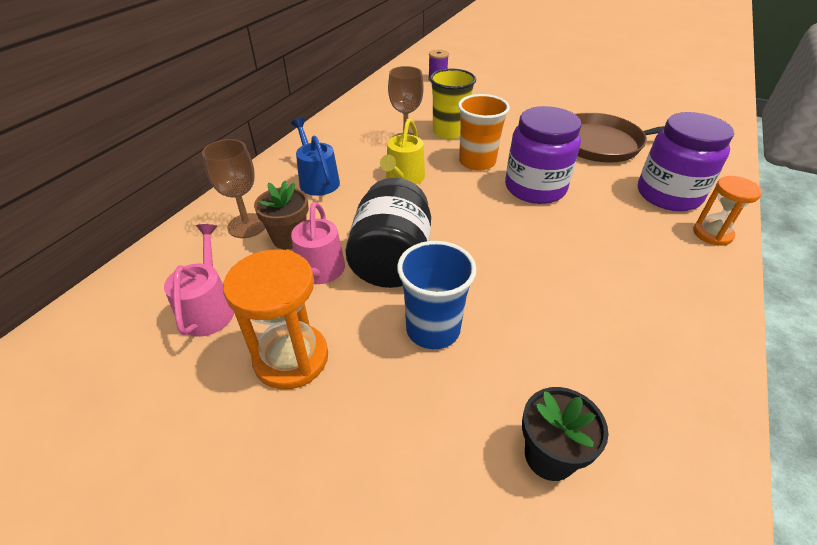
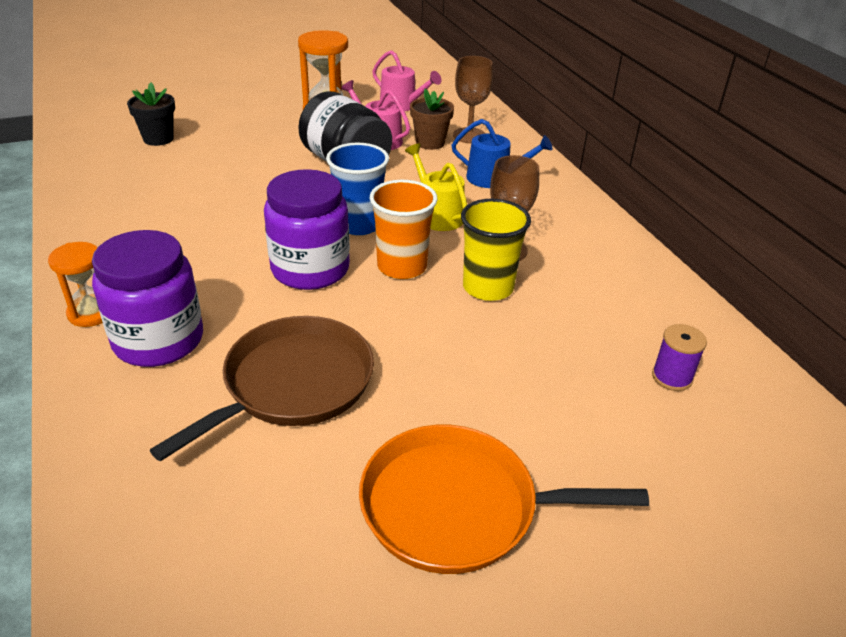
camera: 130 degrees right, 5 degrees down
blue cup [397,241,477,349] -> blue cup moved to [326,143,389,235]
none -> orange pan [359,425,649,574]

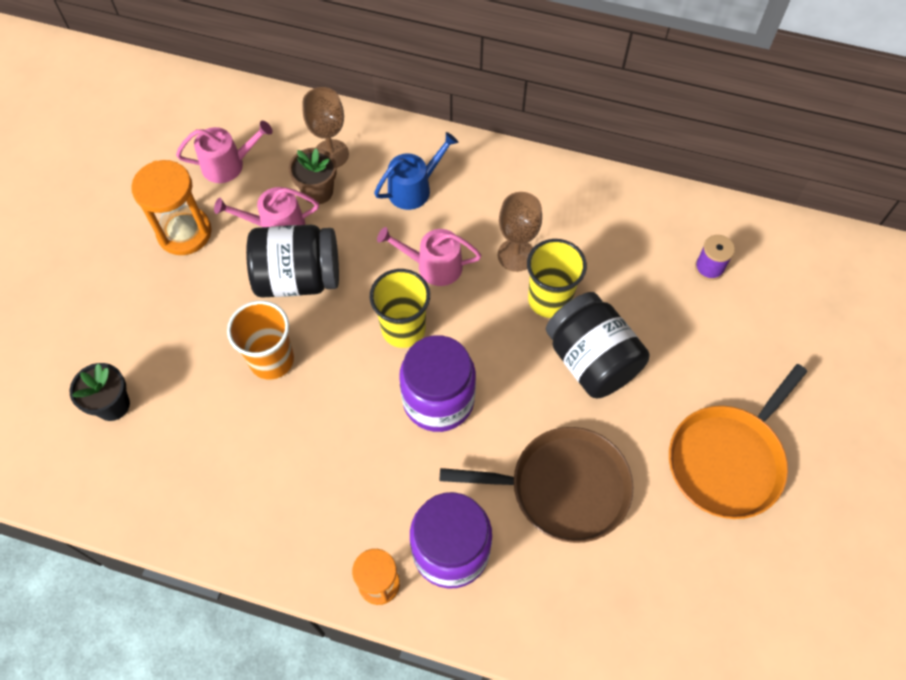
camera: 50 degrees left, 25 degrees up
brown pan [150,316,374,461] -> brown pan turned 105 degrees clockwise [439,427,633,543]
blue cup [326,143,389,235] -> yellow cup [370,269,430,348]
orange cup [369,180,437,279] -> orange cup moved to [227,301,294,380]
yellow watering can [405,144,467,231] -> pink watering can [377,227,481,286]
none -> black jar [546,292,650,398]

